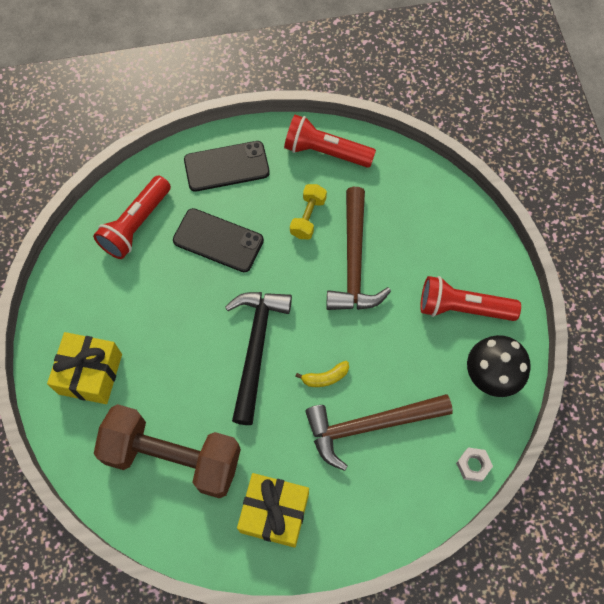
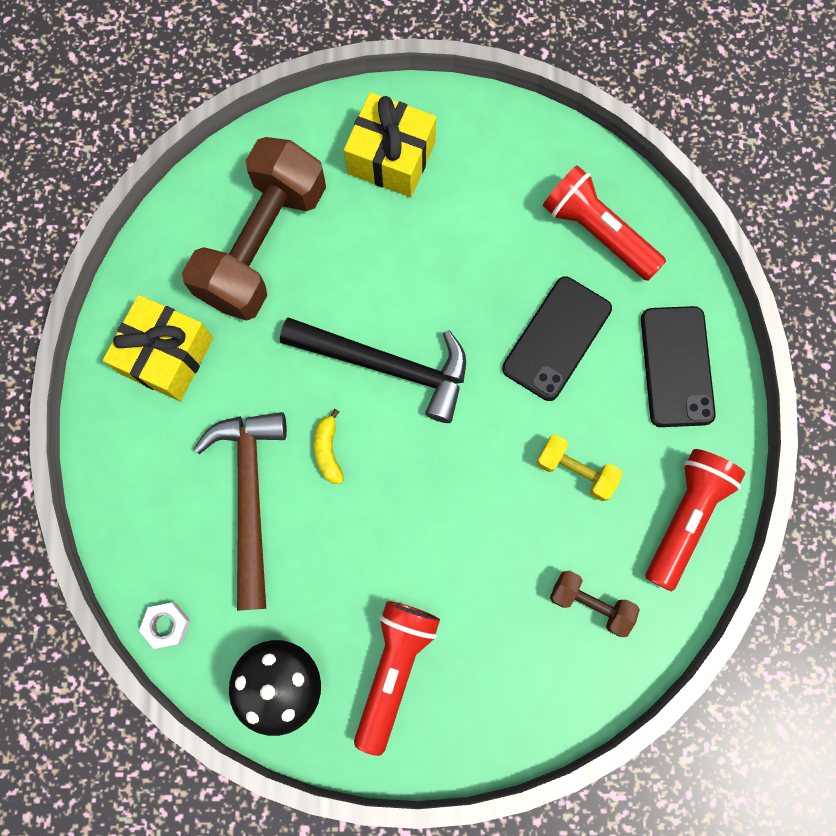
camera: 100 degrees right, 10 degrees up
brown hammer [326,187,391,310] -> none
none -> brown dumbbell [550,571,640,637]

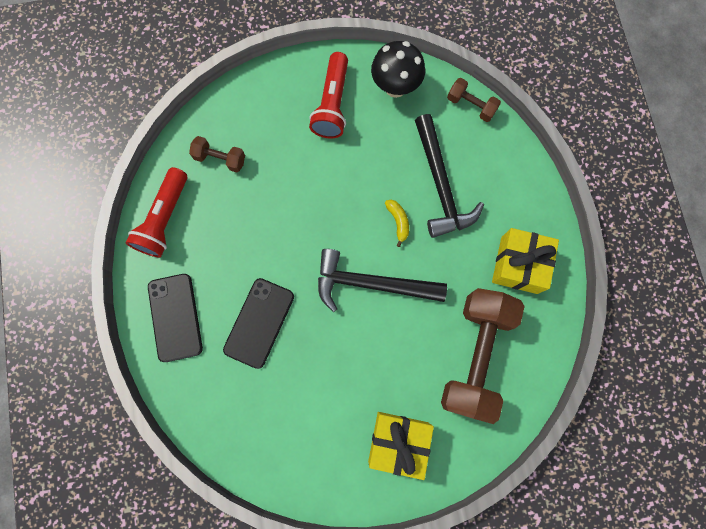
camera: 170 degrees right, 0 degrees up
white nut [139,602,190,649] -> brown dumbbell [447,78,501,122]
brown hammer [194,412,287,611] -> black hammer [415,114,484,238]
yellow dumbbell [536,435,623,501] -> none
red flashlight [543,165,666,281] -> none

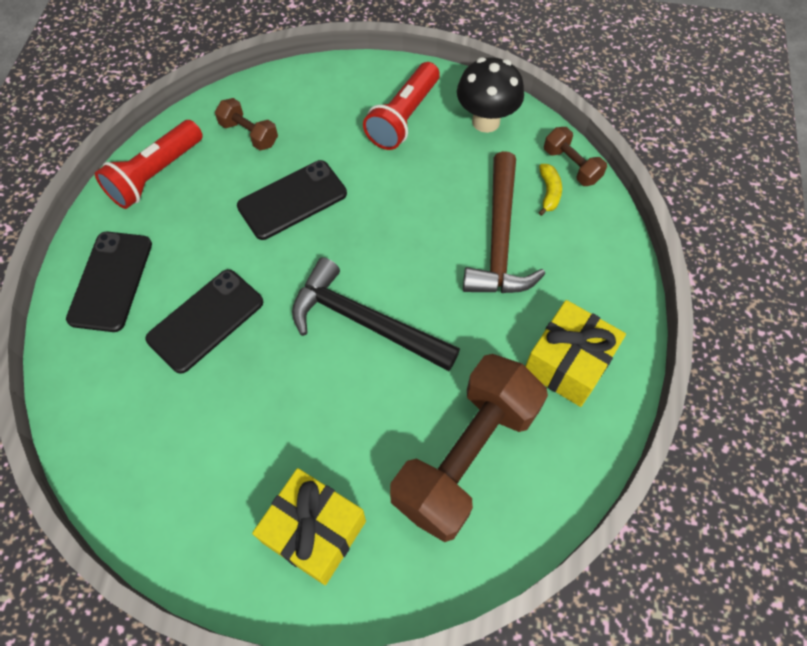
camera: 20 degrees right, 15 degrees down
yellow banana [385,200,409,247] -> yellow banana moved to [539,164,562,216]
black hammer [415,114,484,238] -> brown hammer [463,151,545,293]
none -> black phone [237,160,347,240]

